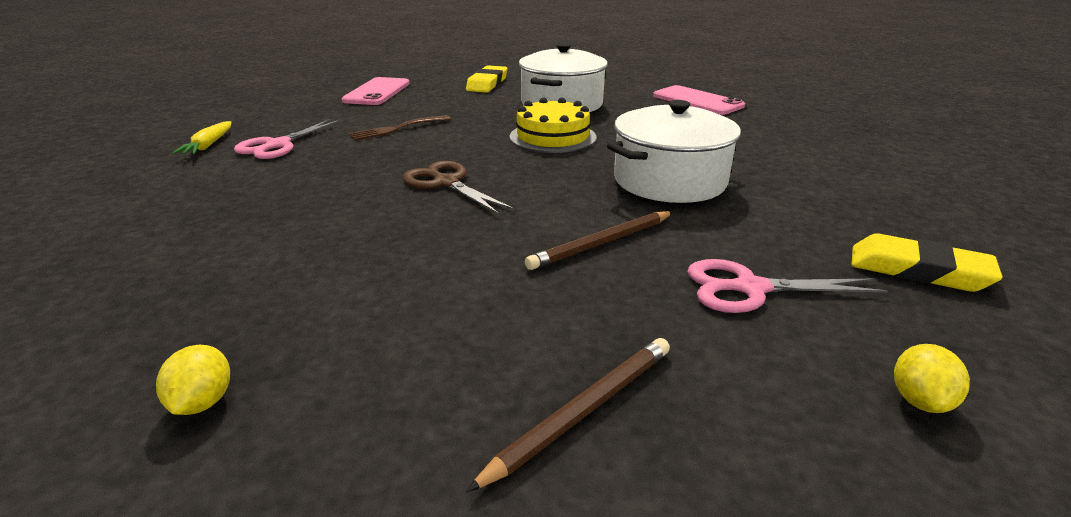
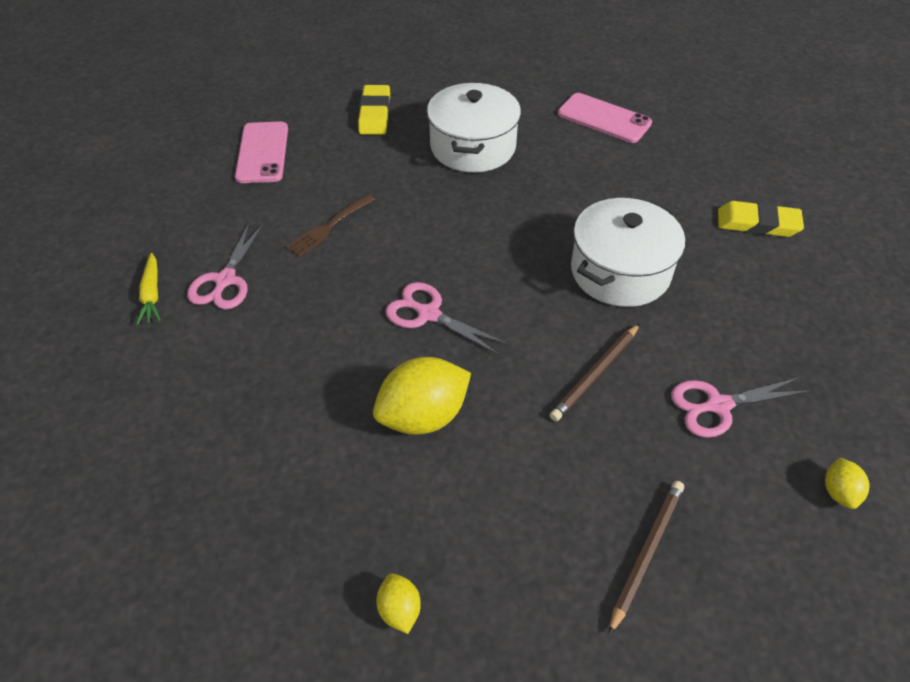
camera: 15 degrees left, 20 degrees up
brown scissors [402,161,515,214] -> pink scissors [385,282,509,355]
yellow cake [510,97,596,153] -> none
yellow eraser [851,233,1003,292] -> yellow eraser moved to [718,201,804,237]
none -> yellow lemon [373,357,471,435]

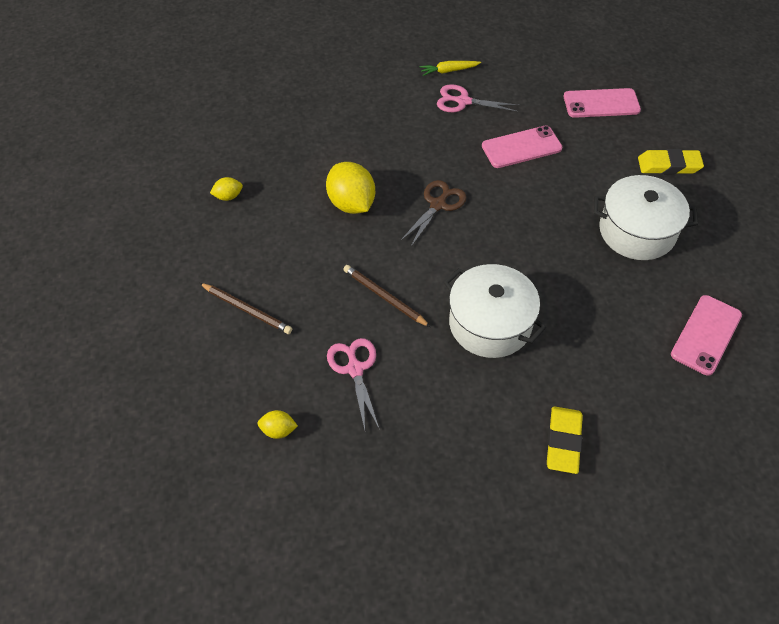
camera: 90 degrees right, 5 degrees up
brown fork [286,194,375,257] -> pink phone [482,126,562,168]
pink scissors [385,282,509,355] -> brown scissors [400,180,466,248]

